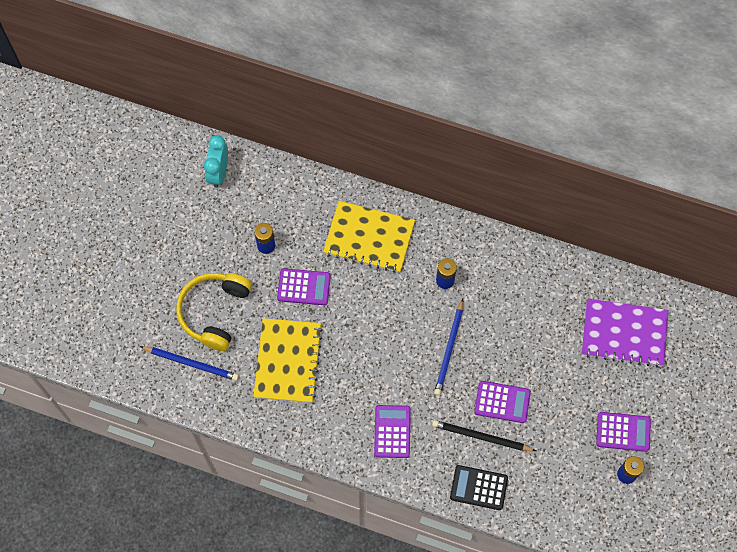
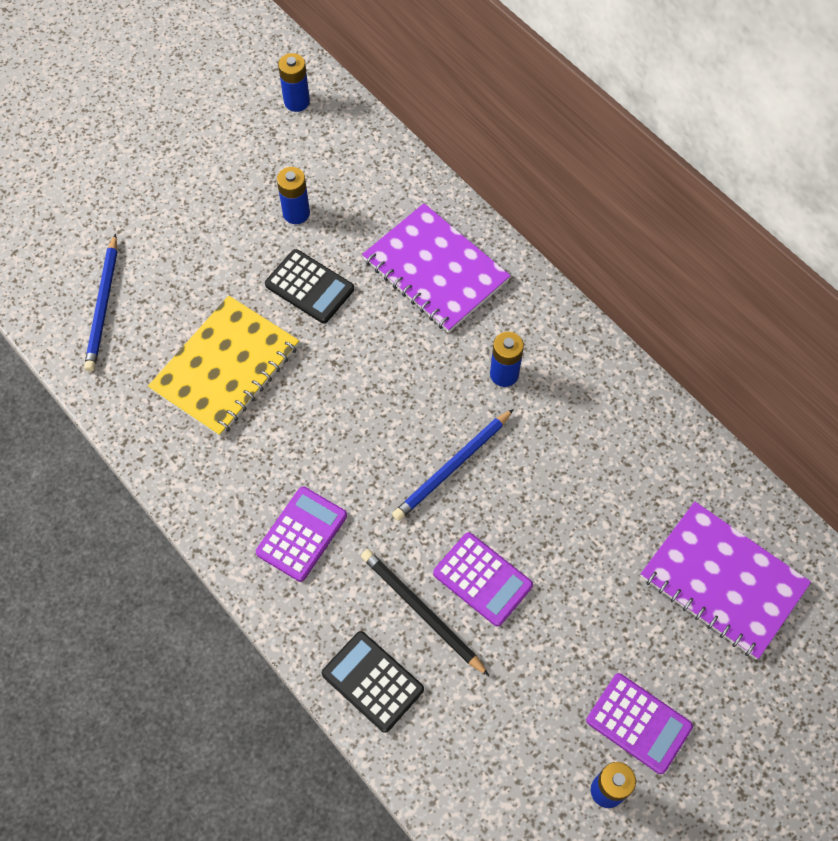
camera: 30 degrees right, 5 degrees down
blue pencil [140,346,239,381] -> blue pencil turned 45 degrees clockwise [84,233,117,372]
yellow headphones [176,273,252,351] -> none
turquoise clock [204,135,228,188] -> blue battery [278,53,310,112]
purple calculator [277,268,331,305] -> black calculator [265,249,354,324]
yellow notebook [323,201,415,273] -> purple notebook [362,203,511,333]

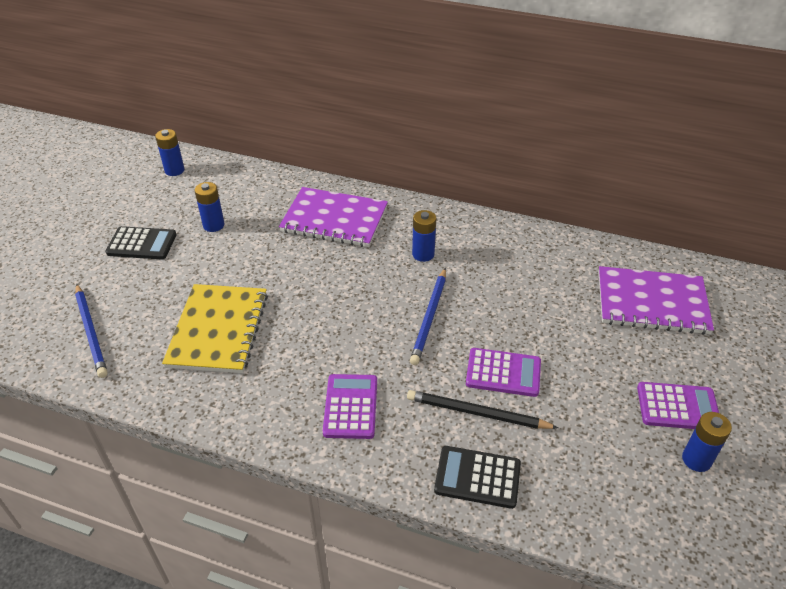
camera: 30 degrees left, 20 degrees down
black calculator [265,249,354,324] -> black calculator moved to [105,226,177,260]

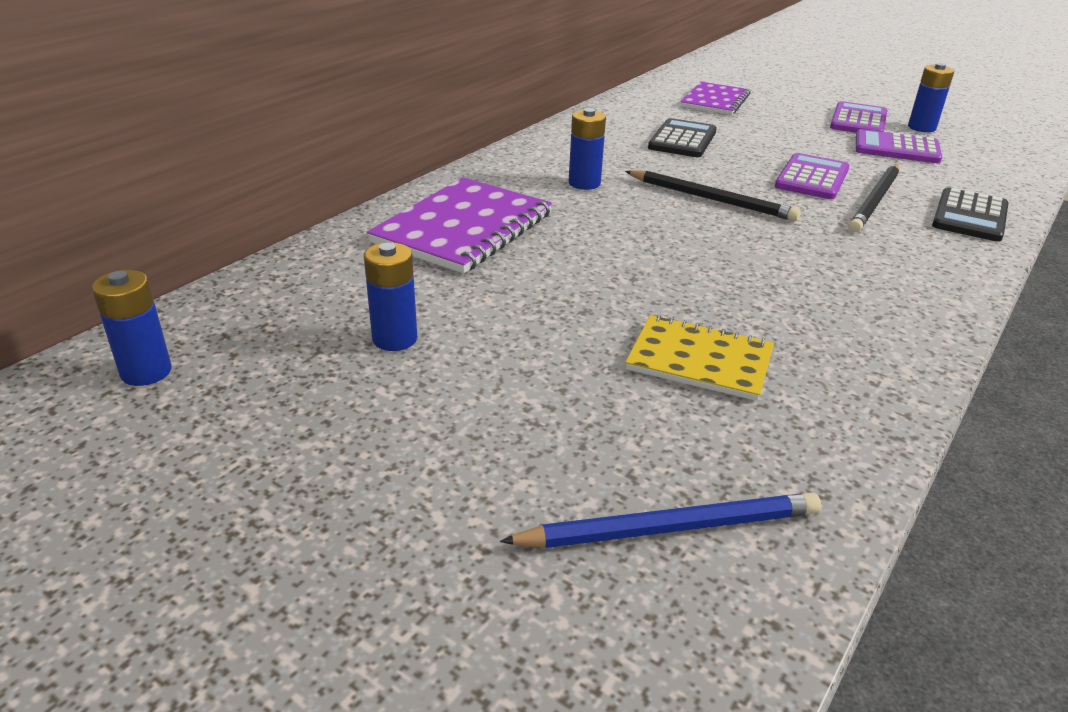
camera: 75 degrees left, 10 degrees down
black calculator [105,226,177,260] -> black calculator moved to [648,118,717,157]
yellow notebook [162,284,268,373] -> yellow notebook [625,315,774,401], size x0.65
purple calculator [323,374,377,439] -> purple calculator moved to [856,129,942,163]
blue pencil [410,268,446,365] -> black pencil [625,170,801,221]
purple notebook [599,266,714,335] -> purple notebook [681,82,750,115], size x0.65

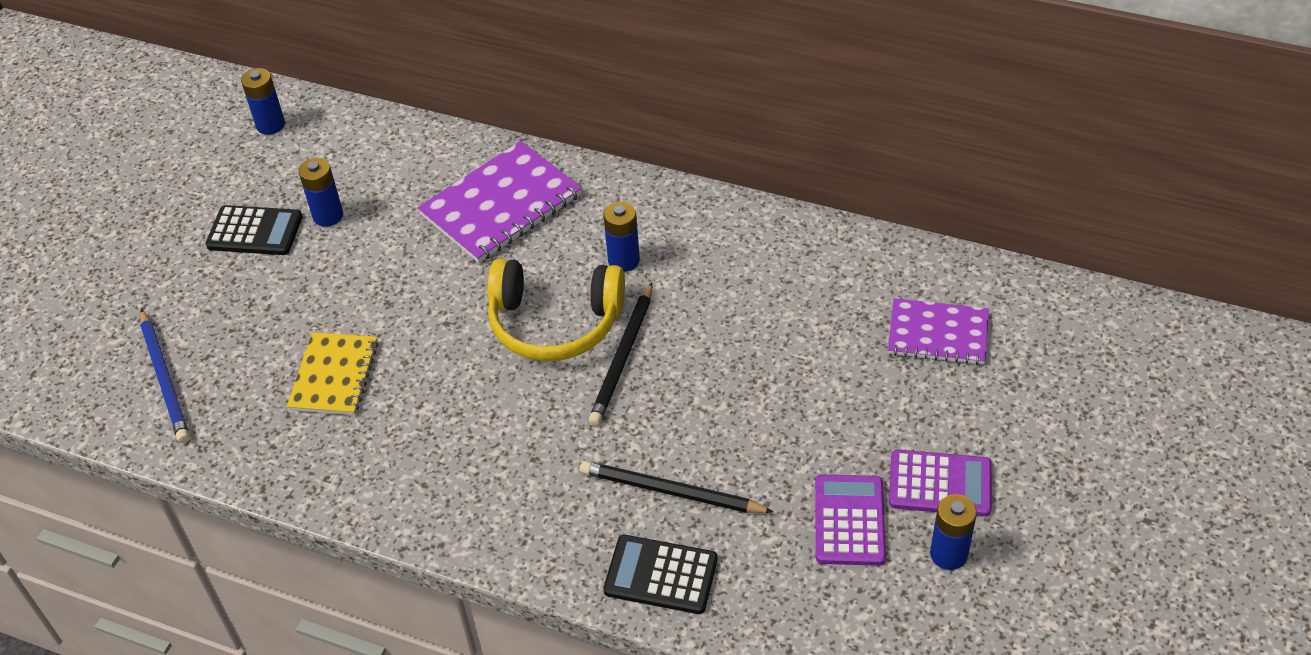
camera: 80 degrees right, 15 degrees up
purple notebook [367,177,552,273] -> purple notebook turned 60 degrees counterclockwise [417,141,582,263]
black calculator [648,118,717,157] -> black calculator moved to [206,205,303,255]
purple calculator [775,153,850,199] -> none
none -> yellow headphones [487,259,625,361]

